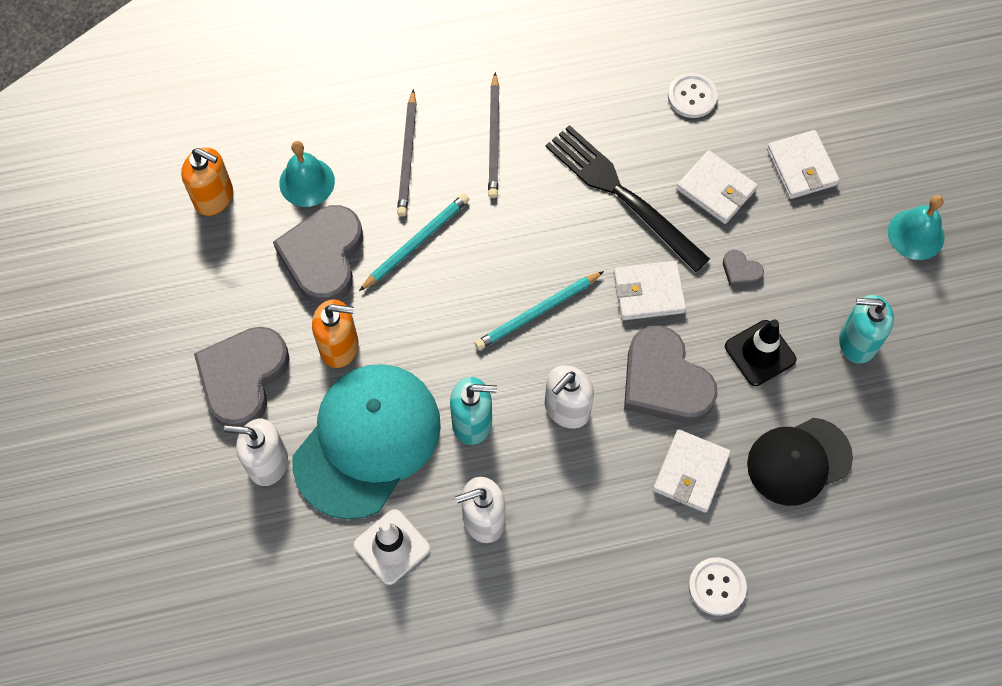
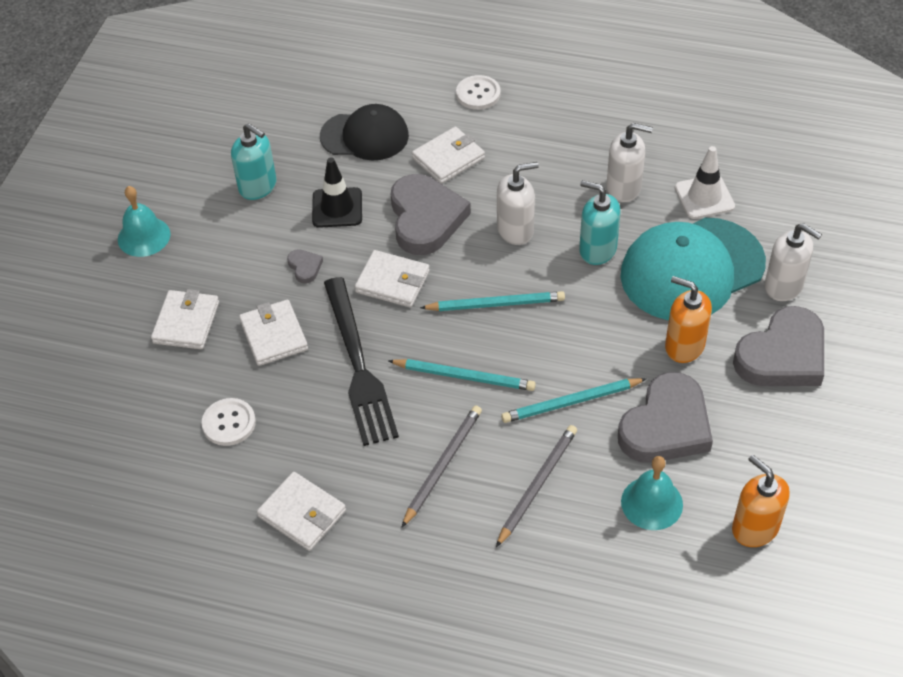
camera: 150 degrees left, 15 degrees down
none -> white wallet [257,472,346,551]
none -> turquoise pencil [388,359,536,391]

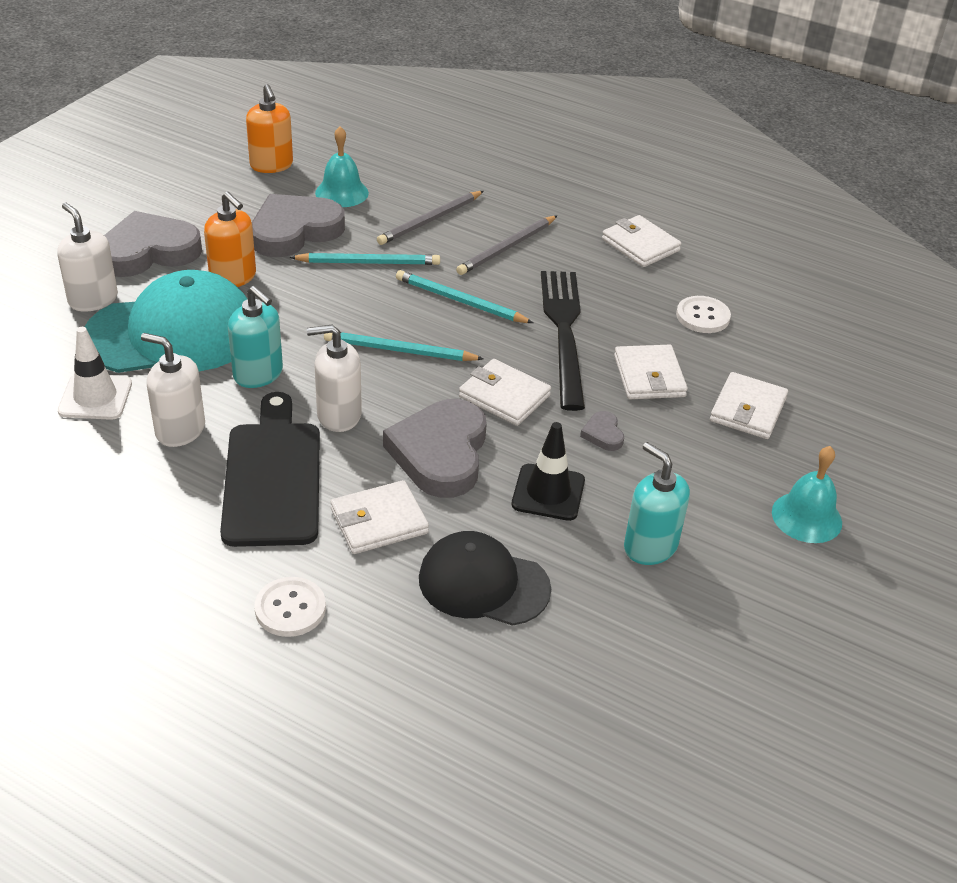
camera: 170 degrees left, 10 degrees down
none -> black cutting board [220,392,320,547]

